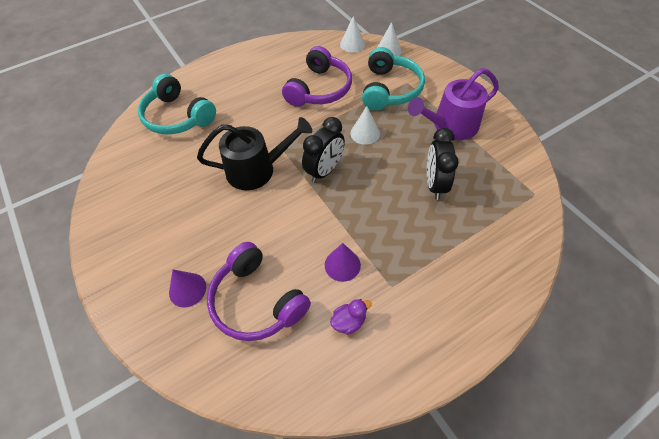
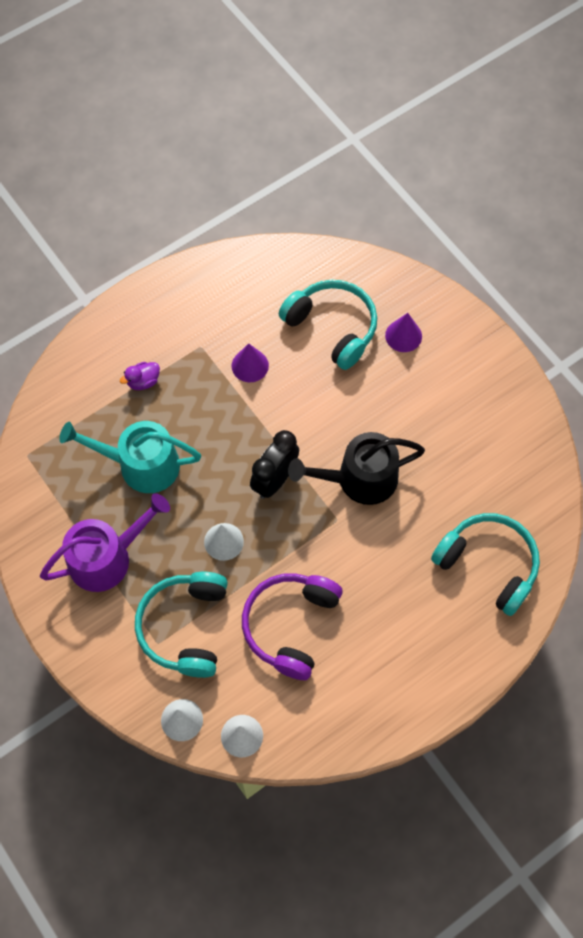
camera: 175 degrees right, 10 degrees up
purple headphones [207,242,311,341] -> turquoise headphones [279,280,377,370]
purple duck [330,299,372,335] -> purple duck moved to [120,362,160,390]
black clock [427,128,459,200] -> turquoise watering can [59,421,201,493]

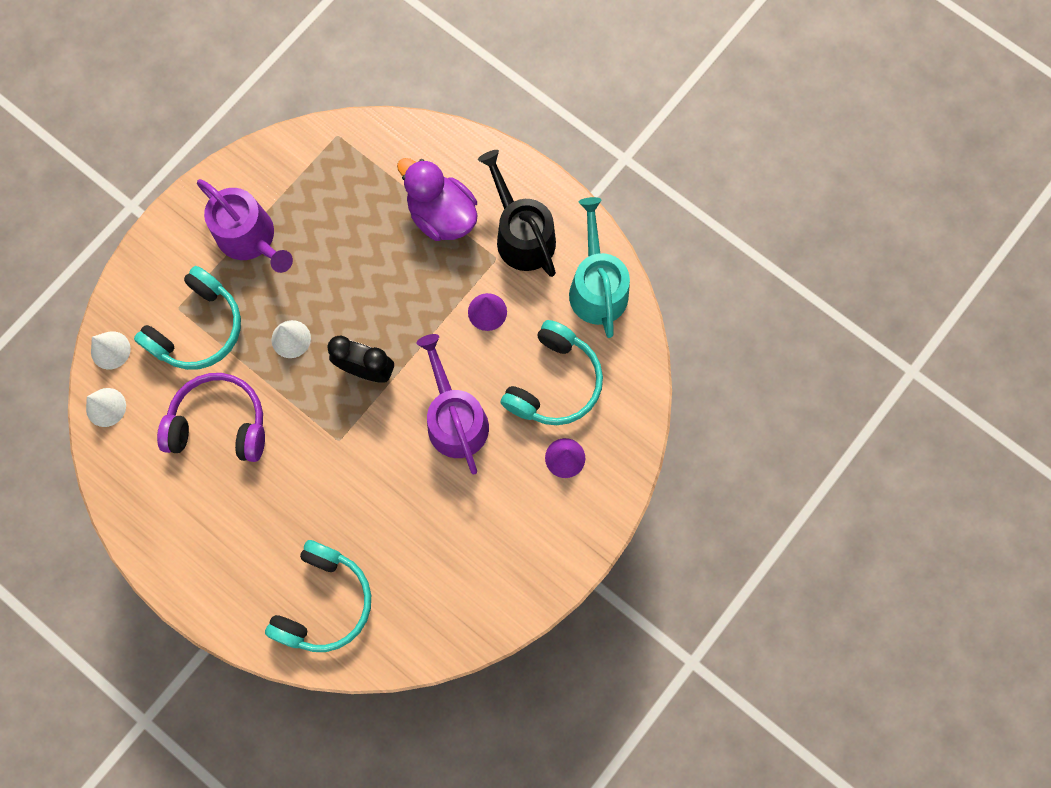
camera: 75 degrees right, 10 degrees up
turquoise watering can [59,421,201,493] -> turquoise watering can moved to [569,197,630,338]
purple duck [120,362,160,390] -> purple duck [397,158,478,241], size x2.20
turquoise headphones [135,572,228,678] -> turquoise headphones turned 135 degrees clockwise [134,266,241,370]
black watering can [288,432,425,505] -> black watering can moved to [478,150,556,277]
none -> purple watering can [416,334,489,474]

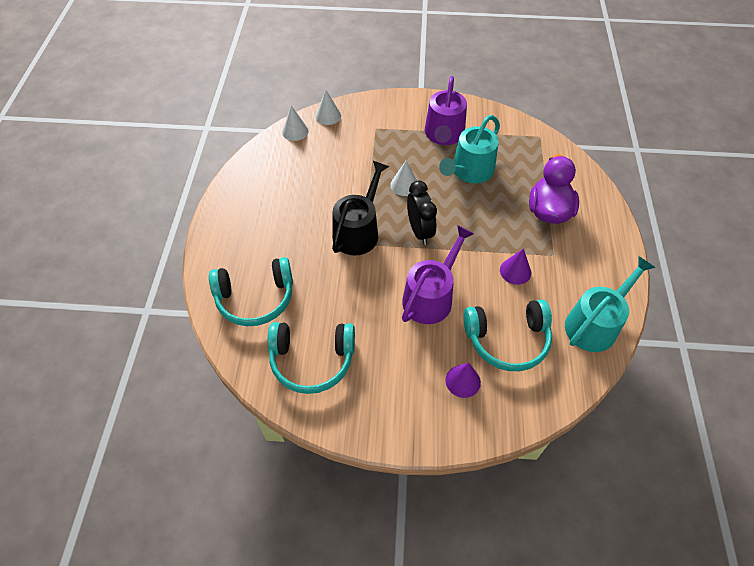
camera: 55 degrees right, 20 degrees down
turquoise headphones [134,266,241,370] -> turquoise headphones moved to [268,322,355,394]
purple headphones [157,373,265,462] -> none
black watering can [478,150,556,277] -> black watering can moved to [332,161,389,256]
none -> turquoise watering can [439,115,500,183]

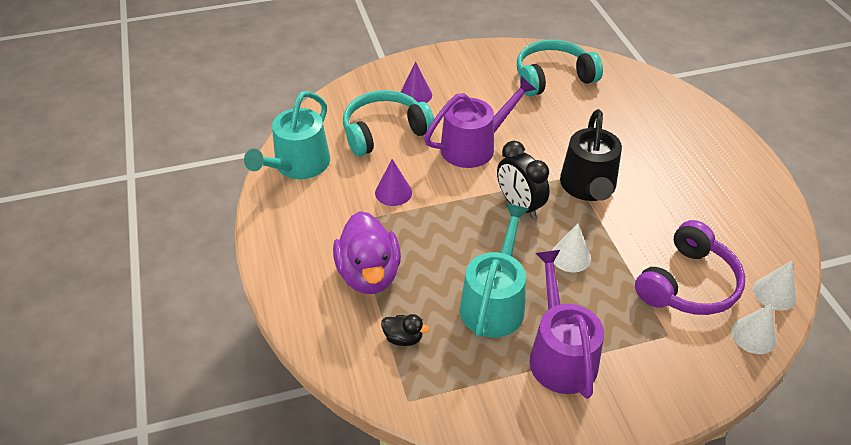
camera: 160 degrees right, 10 degrees down
turquoise headphones [209,257,293,326] -> none
purple watering can [402,225,474,324] -> purple watering can turned 135 degrees counterclockwise [424,76,536,168]
none -> black duck [381,314,430,346]
none -> purple headphones [635,220,745,315]

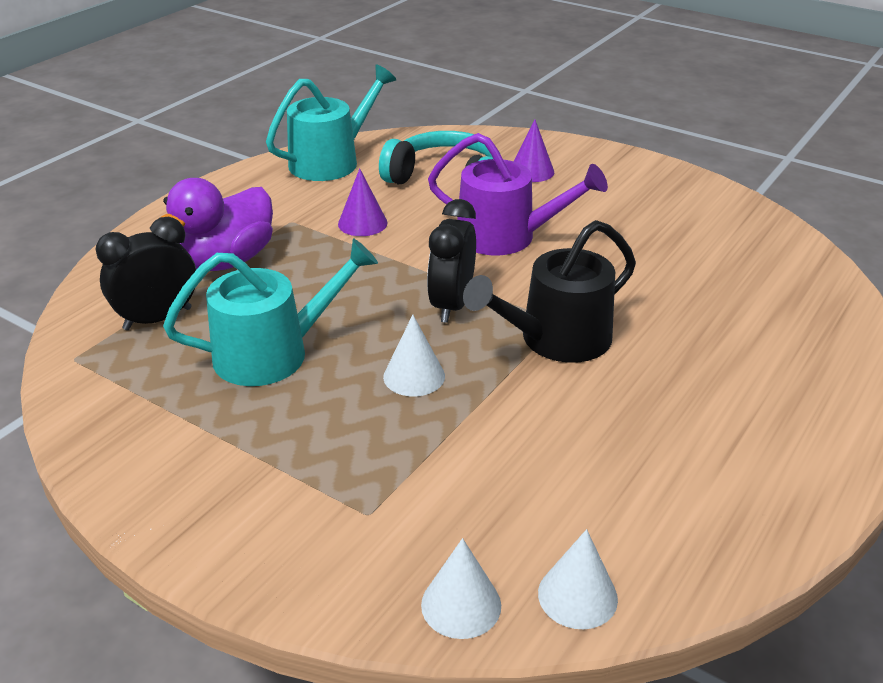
camera: 50 degrees right, 10 degrees down
turquoise watering can [244,91,330,179] -> turquoise watering can turned 150 degrees clockwise [266,65,396,181]
black duck [381,314,430,346] -> black clock [96,217,196,330]
turquoise headphones [517,39,603,96] -> none
purple watering can [529,250,604,399] -> none
purple headphones [635,220,745,315] -> none

